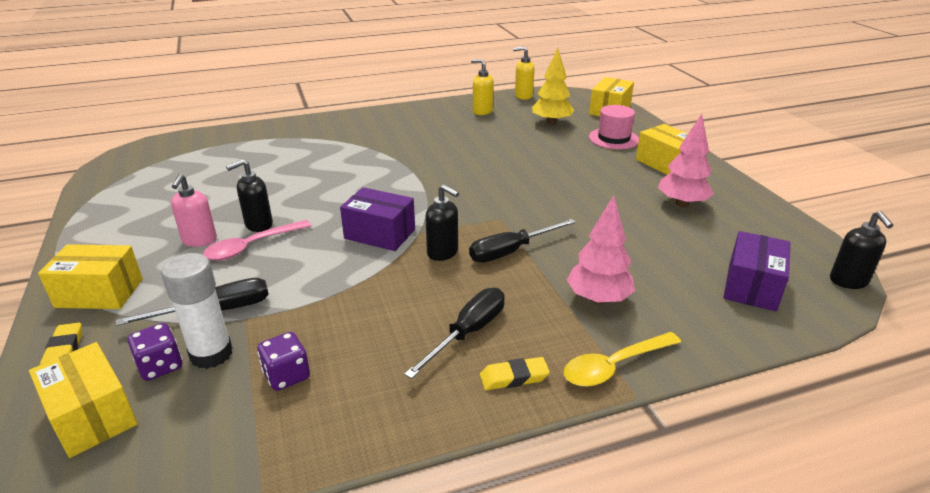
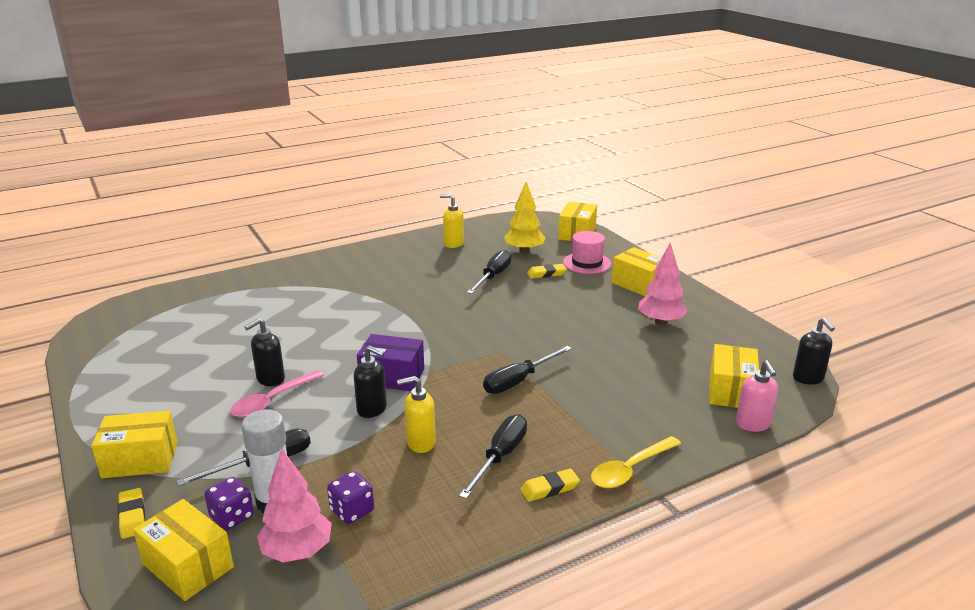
camera: 10 degrees left, 5 degrees down
pink soap dispenser [171,174,217,247] -> pink soap dispenser moved to [736,360,778,432]
black soap dispenser [425,184,459,261] -> black soap dispenser moved to [354,345,387,418]
yellow soap dispenser [513,46,535,100] -> yellow soap dispenser moved to [397,376,436,453]
pink tree [567,195,635,304] -> pink tree moved to [257,449,332,562]
purple box [723,231,791,311] -> yellow box [709,344,759,408]
none -> black screwdriver [467,250,511,294]
none -> yellow eraser [527,264,567,279]

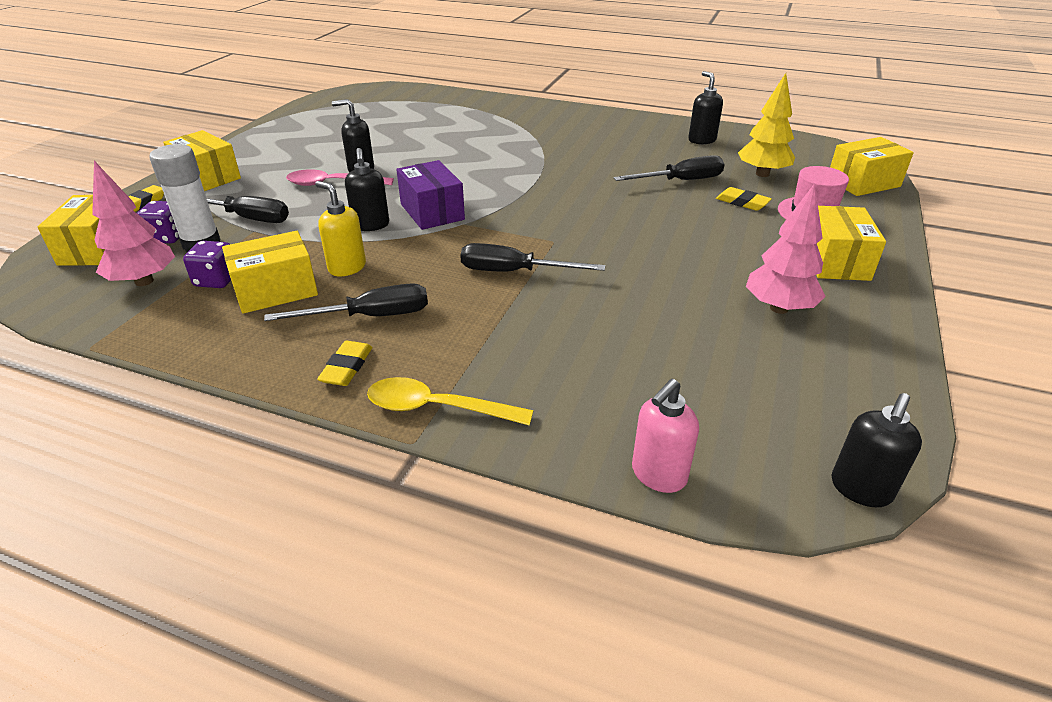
camera: 50 degrees right, 10 degrees up
yellow soap dispenser [440,194,464,248] -> black soap dispenser [688,71,723,144]
yellow eraser [520,469,580,502] -> yellow eraser turned 75 degrees clockwise [317,341,372,386]
yellow box [709,344,759,408] -> yellow box moved to [222,231,318,314]

